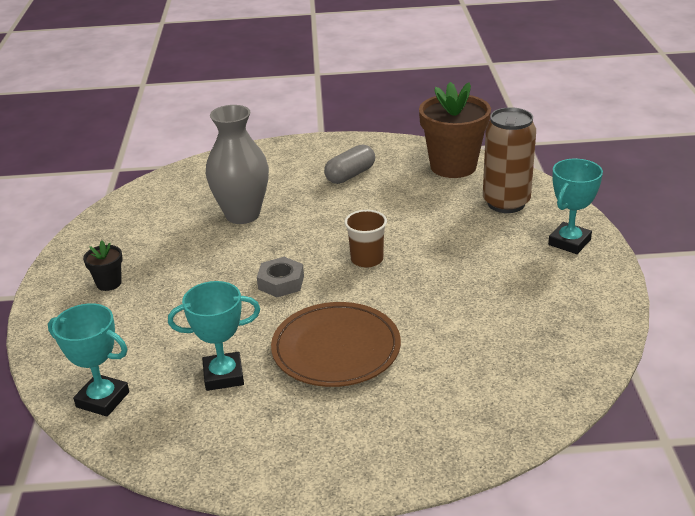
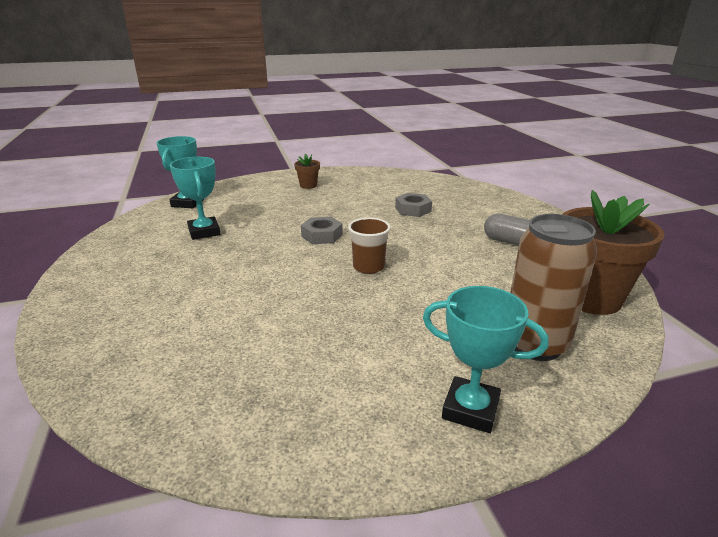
camera: 75 degrees right, 5 degrees down
black flower pot [83,240,123,291] -> brown flower pot [294,154,320,189]
grey vase [206,105,269,224] -> grey nut [395,193,432,217]
brown plate [271,302,401,387] -> none

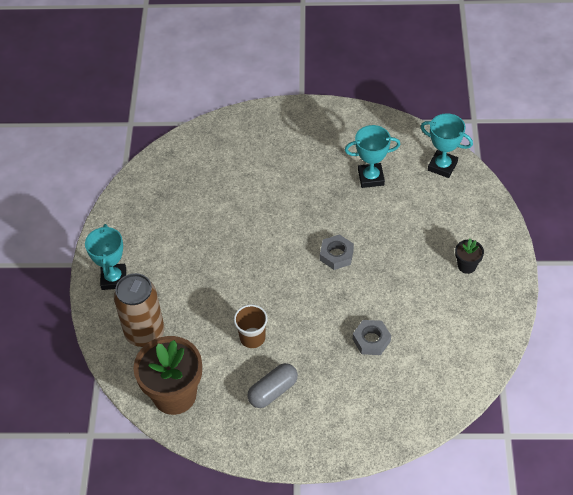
camera: 110 degrees right, 25 degrees up
brown flower pot [294,154,320,189] -> black flower pot [455,239,484,274]
brown cup [348,218,391,274] -> brown cup moved to [234,304,268,348]
turquoise trophy [423,286,549,433] -> turquoise trophy turned 45 degrees counterclockwise [85,224,126,290]

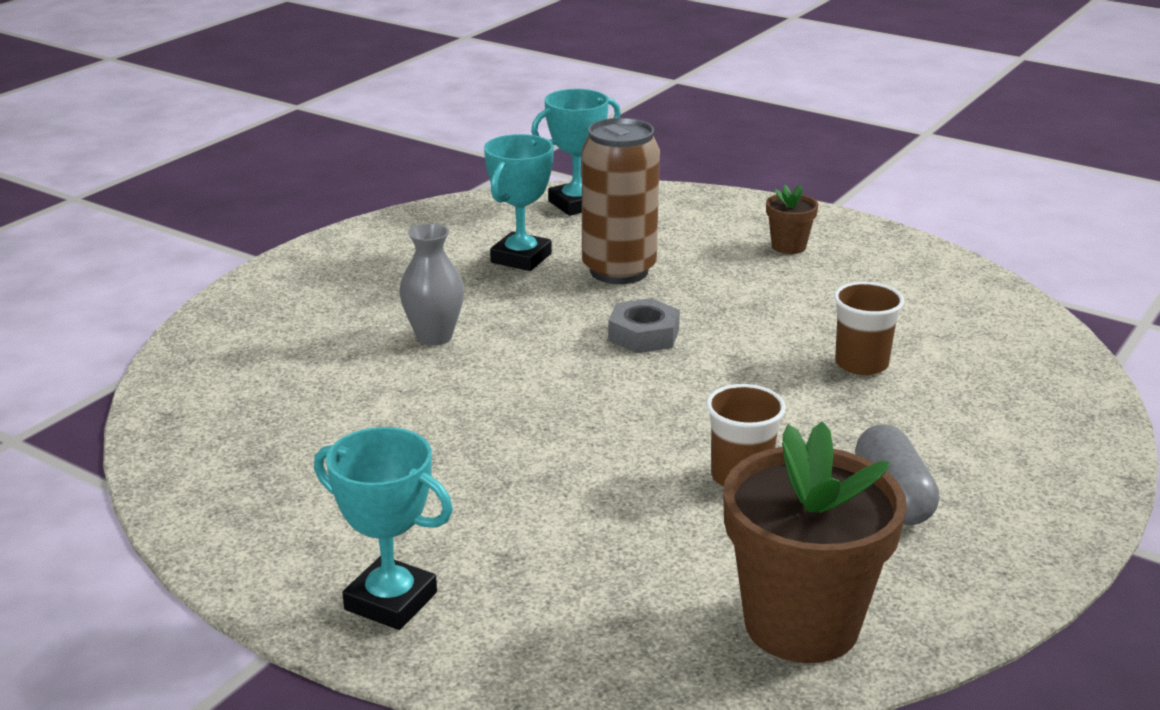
camera: 60 degrees left, 25 degrees down
brown can [114,273,164,347] -> brown can moved to [582,118,660,284]
grey nut [353,320,391,355] -> brown cup [834,282,904,375]
black flower pot [455,239,484,274] -> brown flower pot [766,184,818,254]
none -> grey vase [400,223,464,346]

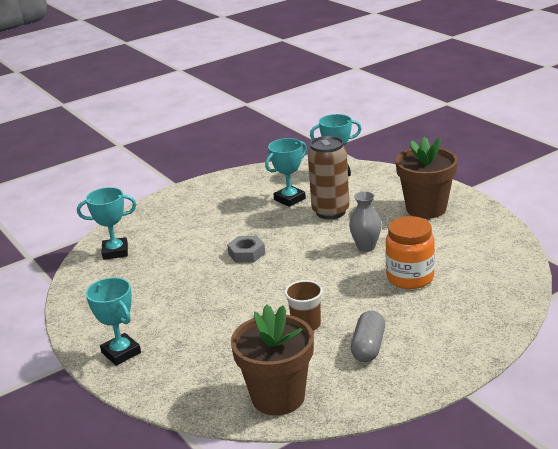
camera: 25 degrees right, 0 degrees up
grey vase [400,223,464,346] -> grey vase moved to [349,191,382,252]
grey nut [608,298,680,353] -> grey nut moved to [227,236,265,263]
brown flower pot [766,184,818,254] -> brown flower pot [396,137,458,219], size x2.19
brown cup [834,282,904,375] -> orange jar [385,216,435,289]
none -> turquoise trophy [77,187,136,260]

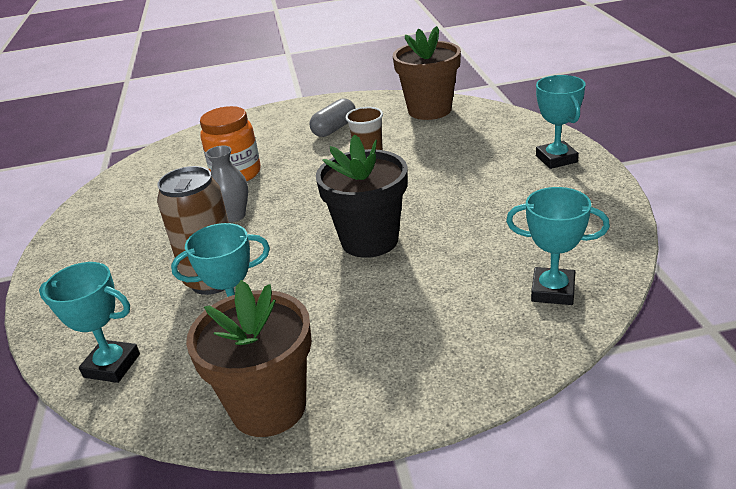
camera: 155 degrees left, 5 degrees up
grey nut [227,236,265,263] -> black flower pot [316,134,408,258]
brown flower pot [396,137,458,219] -> brown flower pot moved to [186,280,312,437]

